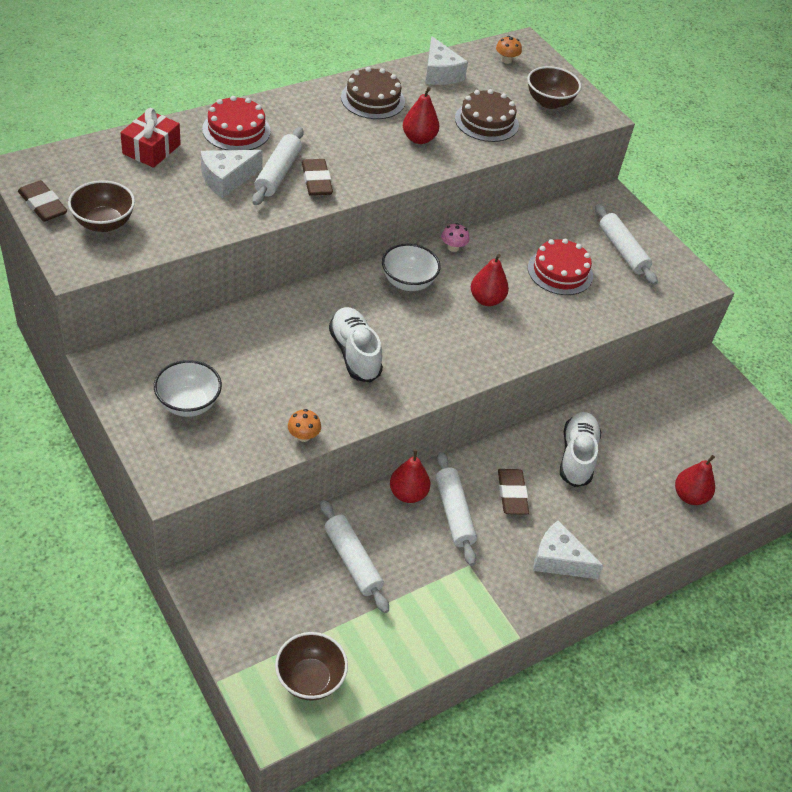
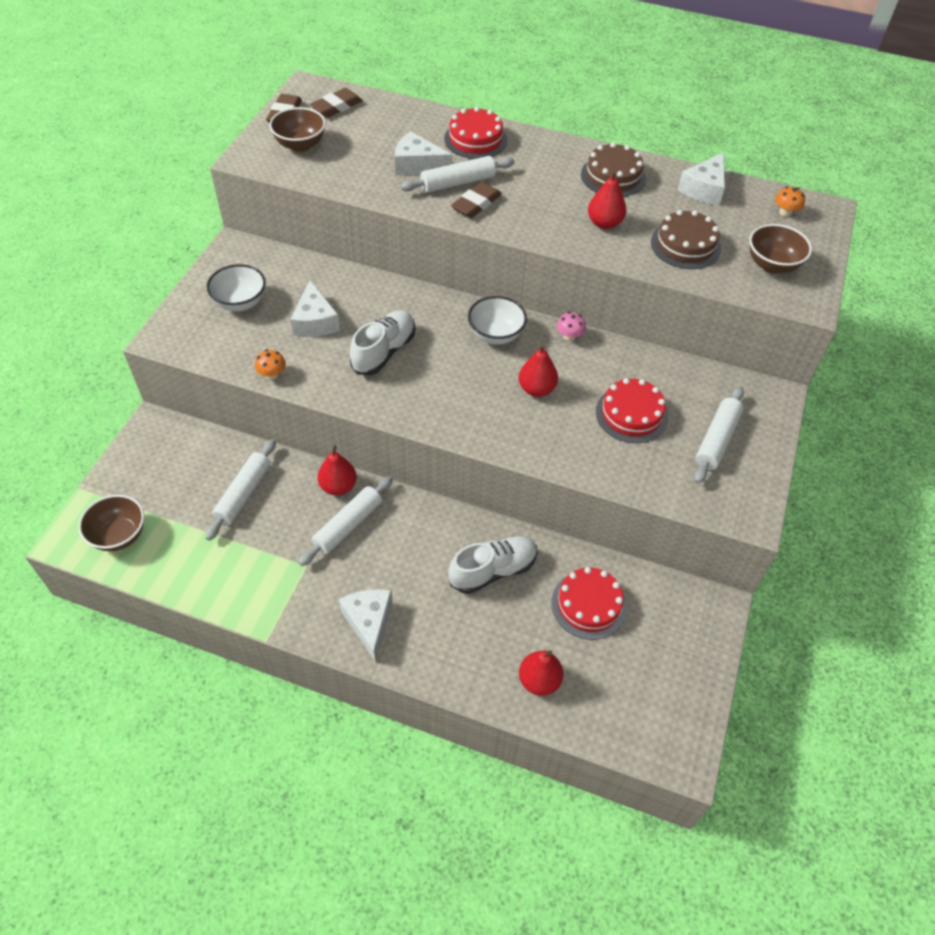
camera: 55 degrees right, 5 degrees up
red gift [120,108,181,168] -> none
brown eraser [498,469,529,515] -> brown eraser moved to [310,88,363,118]
none -> white cheese [290,280,340,337]
none -> red cake [551,567,627,640]

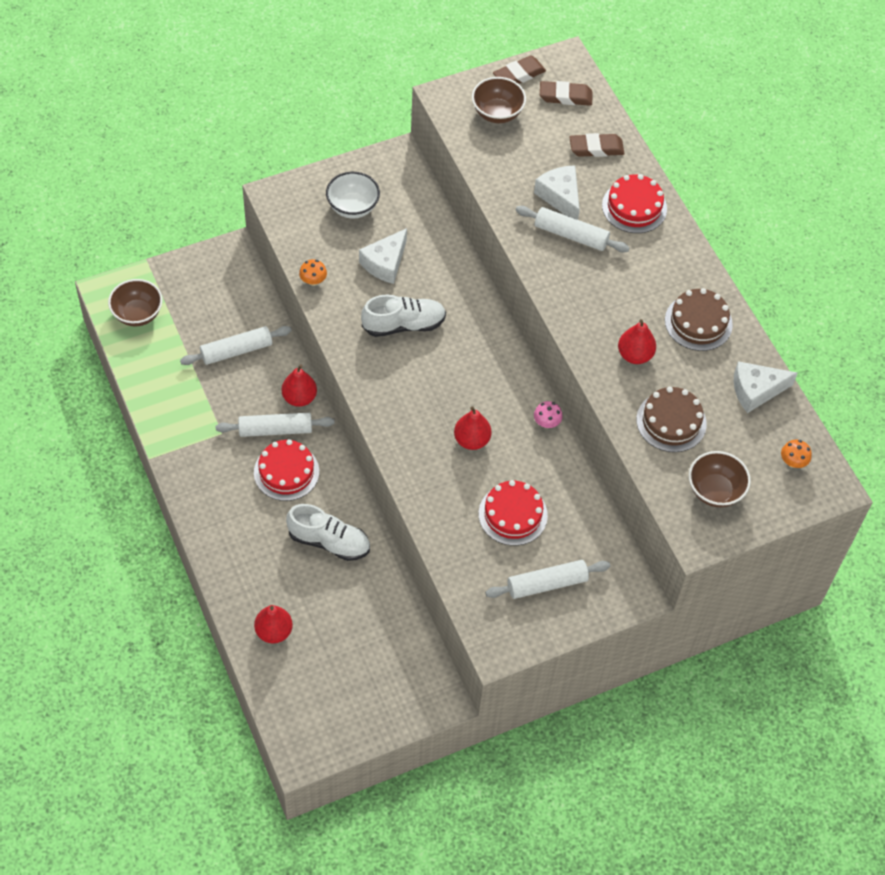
camera: 45 degrees right, 5 degrees up
white cheese [339,589,393,662] -> none
brown eraser [451,182,502,218] -> brown eraser moved to [569,133,624,157]
white bowl [468,296,527,345] -> none
red cake [551,567,627,640] -> red cake moved to [254,439,319,501]

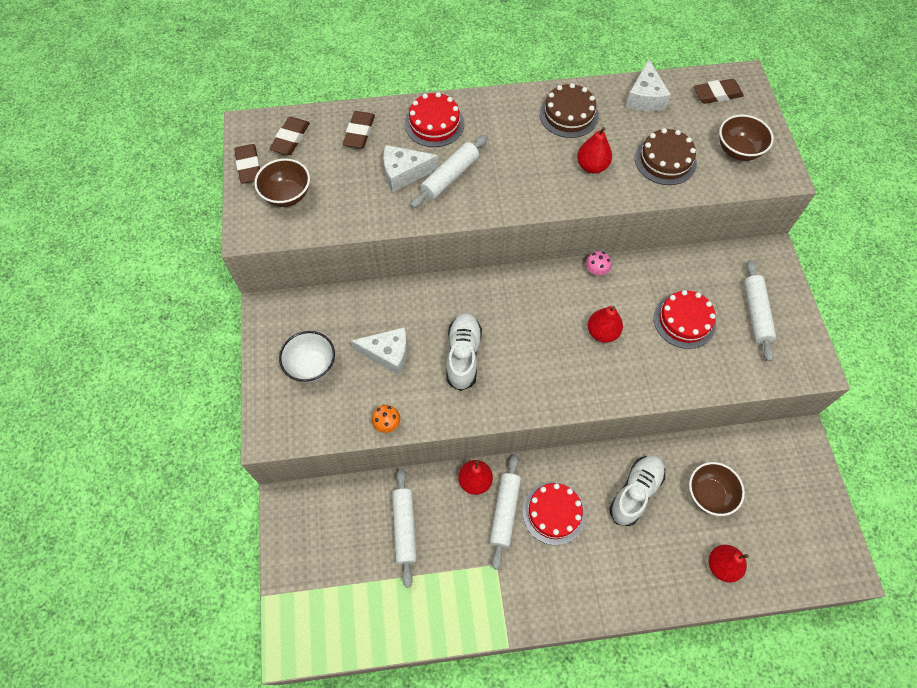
camera: 70 degrees left, 5 degrees up
brown bowl [108,279,162,327] -> brown bowl moved to [689,462,745,516]
white cheese [359,228,407,284] -> white cheese turned 45 degrees counterclockwise [351,327,407,375]
orange mushroom [781,440,812,468] -> brown eraser [694,79,744,104]

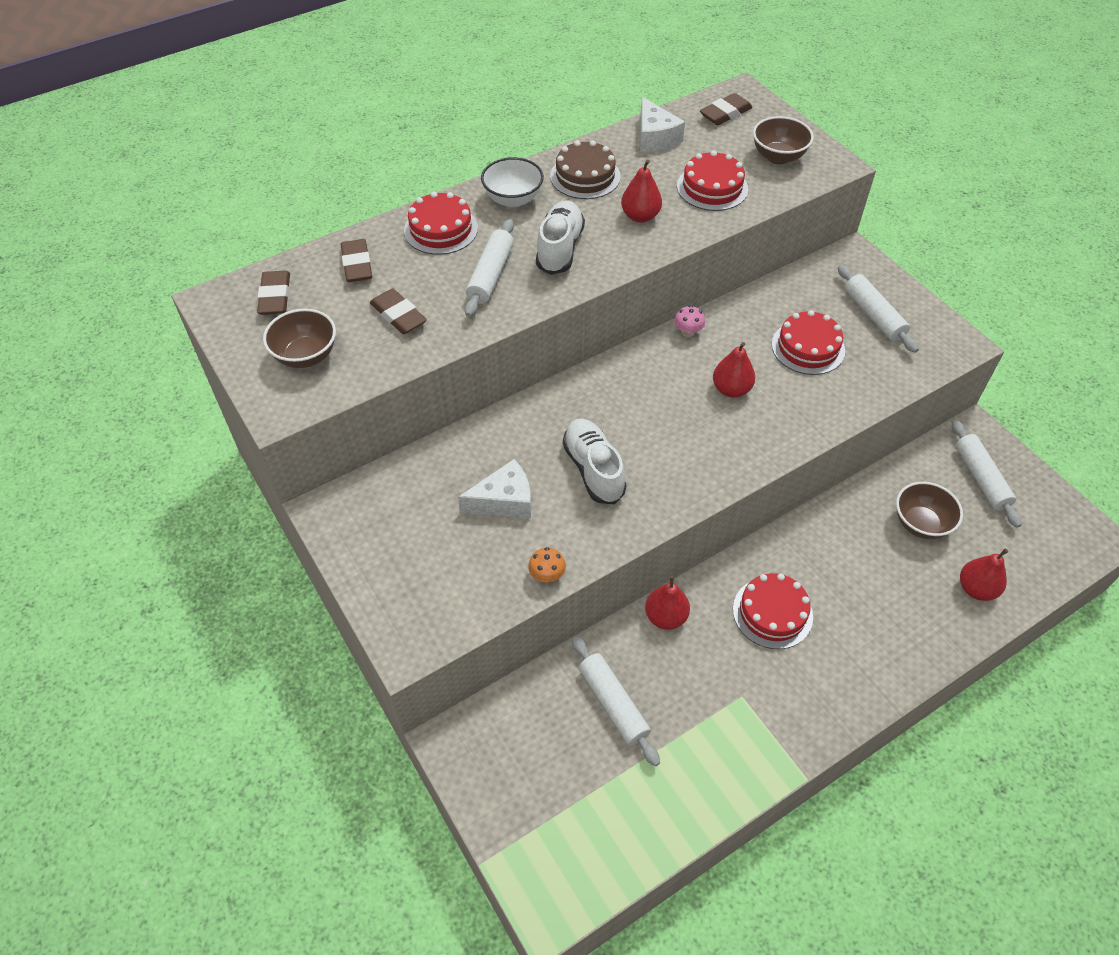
camera: 25 degrees left, 10 degrees down
brown eraser [234,144,260,184] -> brown eraser moved to [370,289,427,334]
white bowl [279,331,335,382] -> white bowl moved to [481,157,544,208]
white cheese [383,145,439,192] -> none
white rolling pin [490,454,521,570] -> white rolling pin moved to [952,420,1022,528]
white shoe [609,456,665,526] -> white shoe moved to [536,200,585,275]
brown cake [635,128,697,185] -> red cake [677,151,748,211]

